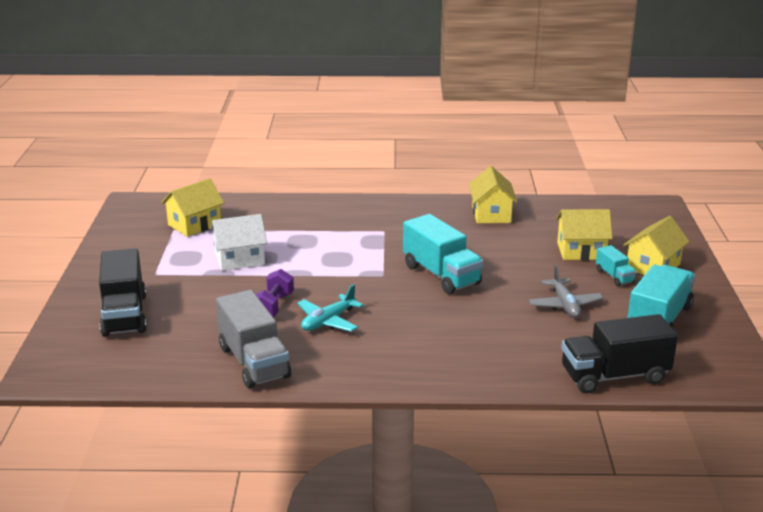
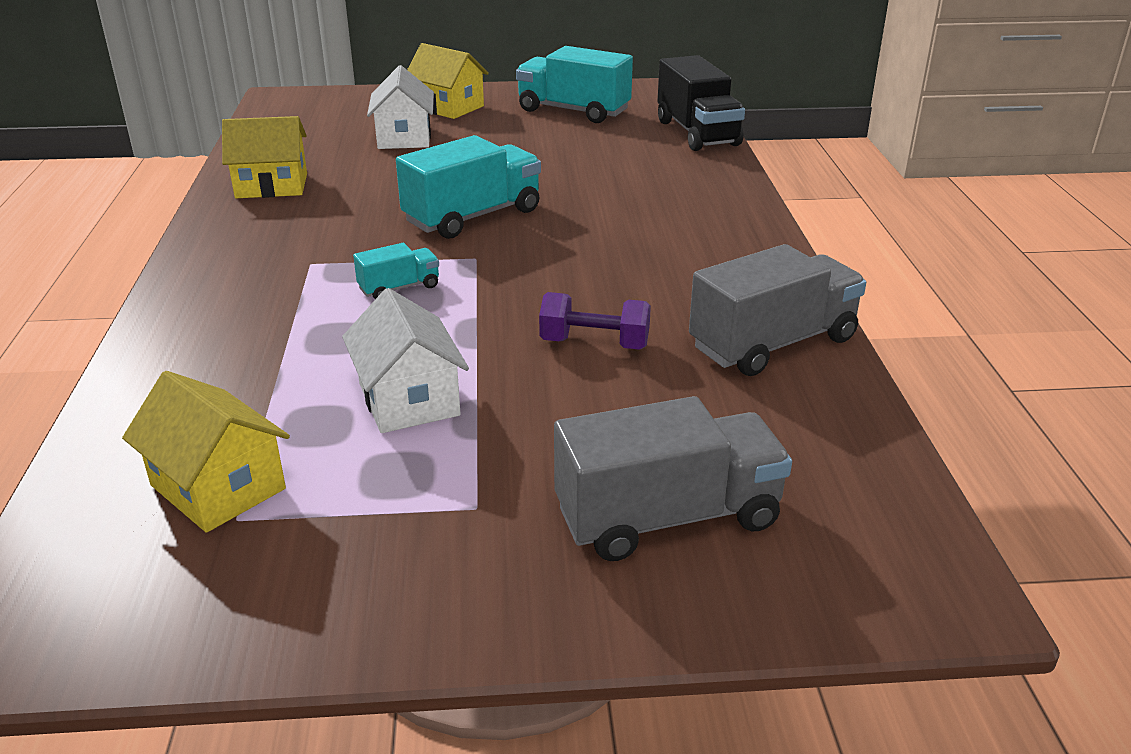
camera: 95 degrees left, 5 degrees up
black truck [99,248,147,337] -> grey truck [554,396,792,561]
turquoise plane [297,284,363,332] -> none
grey plane [529,265,604,318] -> none
yellow house [556,209,613,260] -> white house [367,65,434,149]
turquoise truck [596,245,636,286] -> turquoise truck moved to [353,243,439,299]

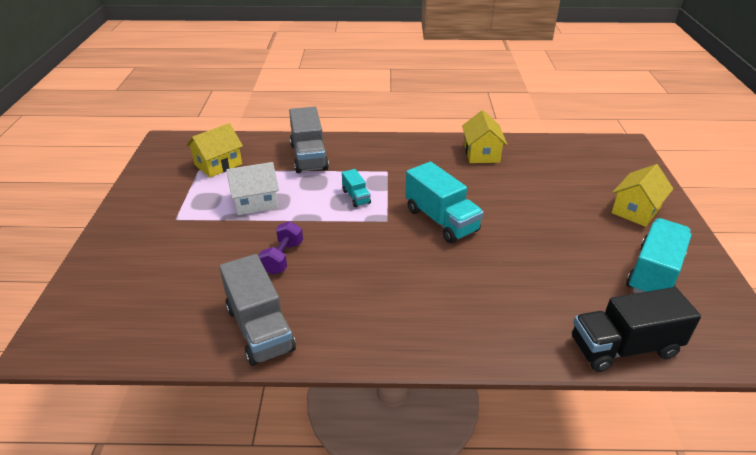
camera: 95 degrees right, 5 degrees up
white house [367,65,434,149] -> none
grey truck [554,396,792,561] -> grey truck moved to [289,107,329,173]

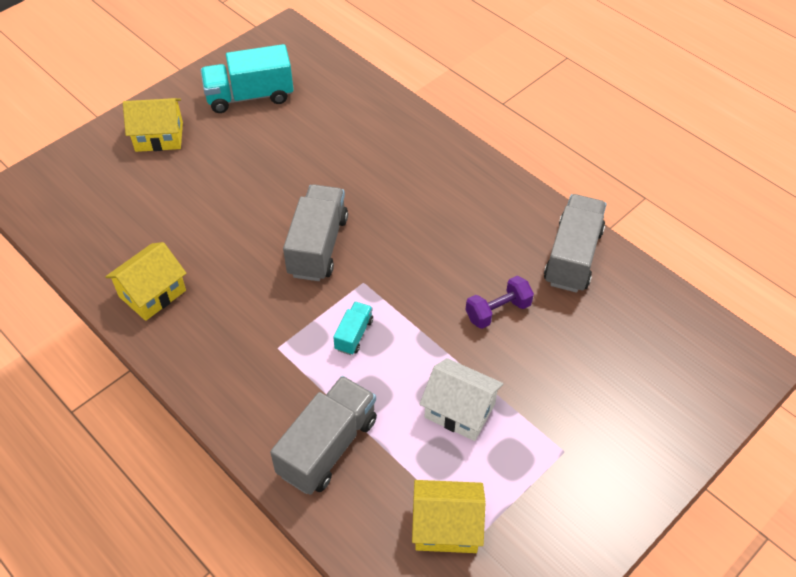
camera: 135 degrees left, 15 degrees up
turquoise truck [405,162,484,243] -> grey truck [283,184,348,281]
black truck [572,287,701,372] -> none

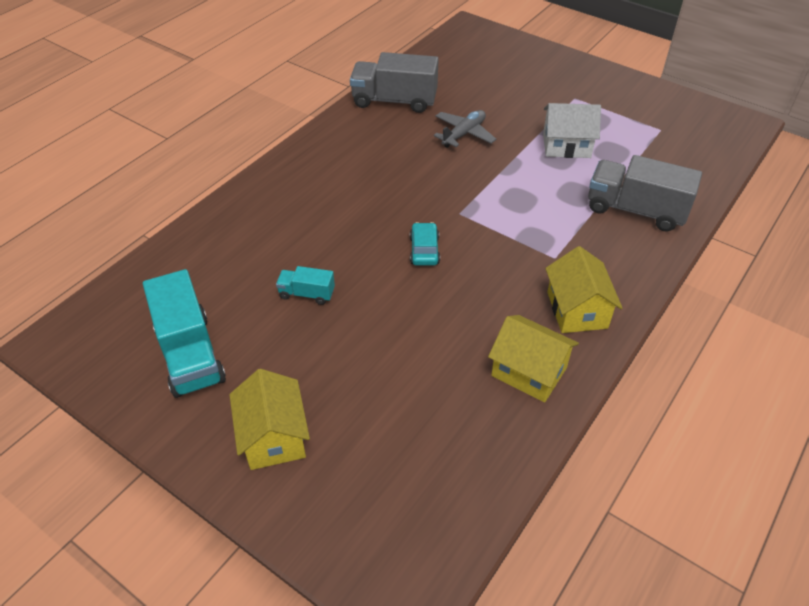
camera: 100 degrees left, 5 degrees down
grey truck [283,184,348,281] -> turquoise car [410,222,440,266]
turquoise truck [333,302,373,355] -> turquoise truck moved to [276,266,335,305]
yellow house [412,480,485,553] -> yellow house moved to [545,246,622,333]
white house [420,358,504,441] -> white house turned 75 degrees clockwise [543,103,601,158]
purple dumbbell [466,276,534,329] -> grey plane [434,110,496,148]

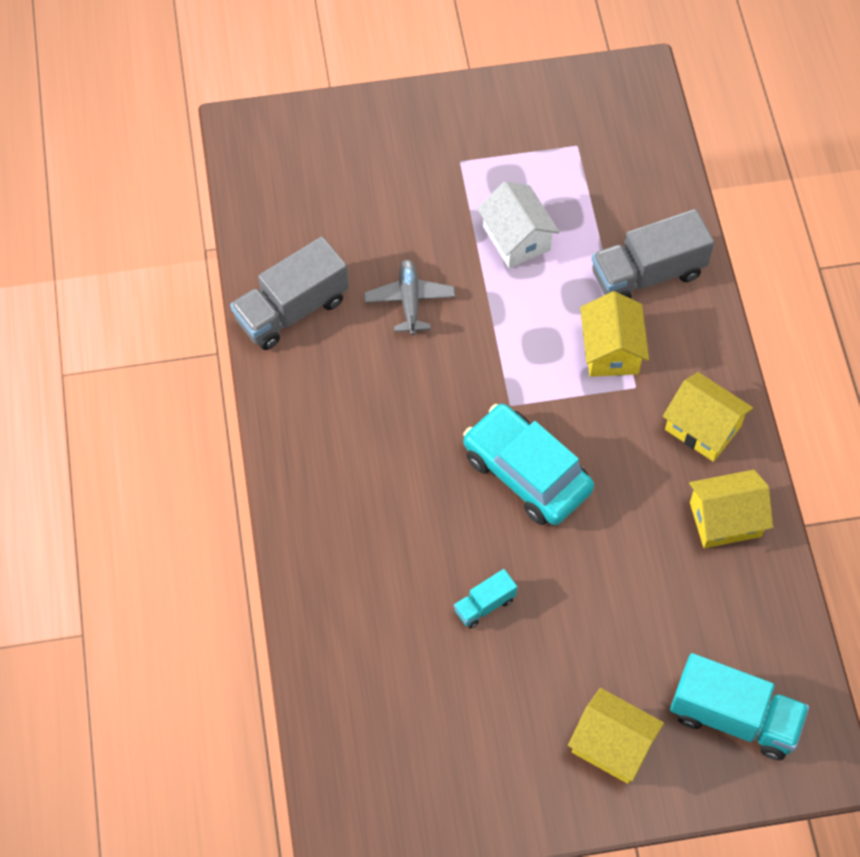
camera: 45 degrees left, 15 degrees up
turquoise truck [143,269,226,398] -> turquoise truck moved to [670,653,809,760]
turquoise car [410,222,440,266] -> turquoise car [463,404,594,525], size x2.09
white house [543,103,601,158] -> white house turned 75 degrees counterclockwise [477,181,559,268]
none -> yellow house [580,291,649,377]

